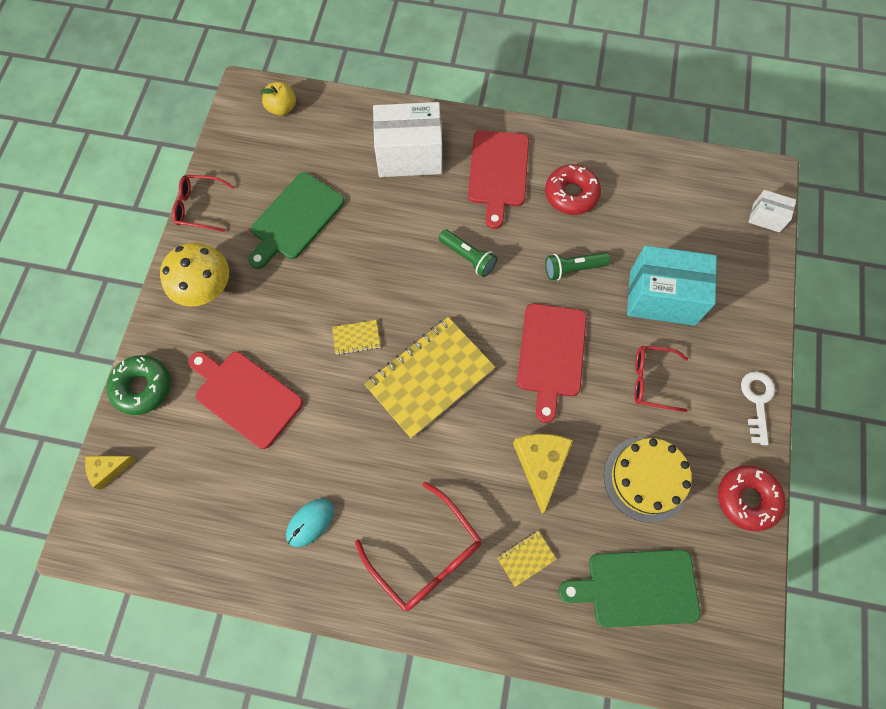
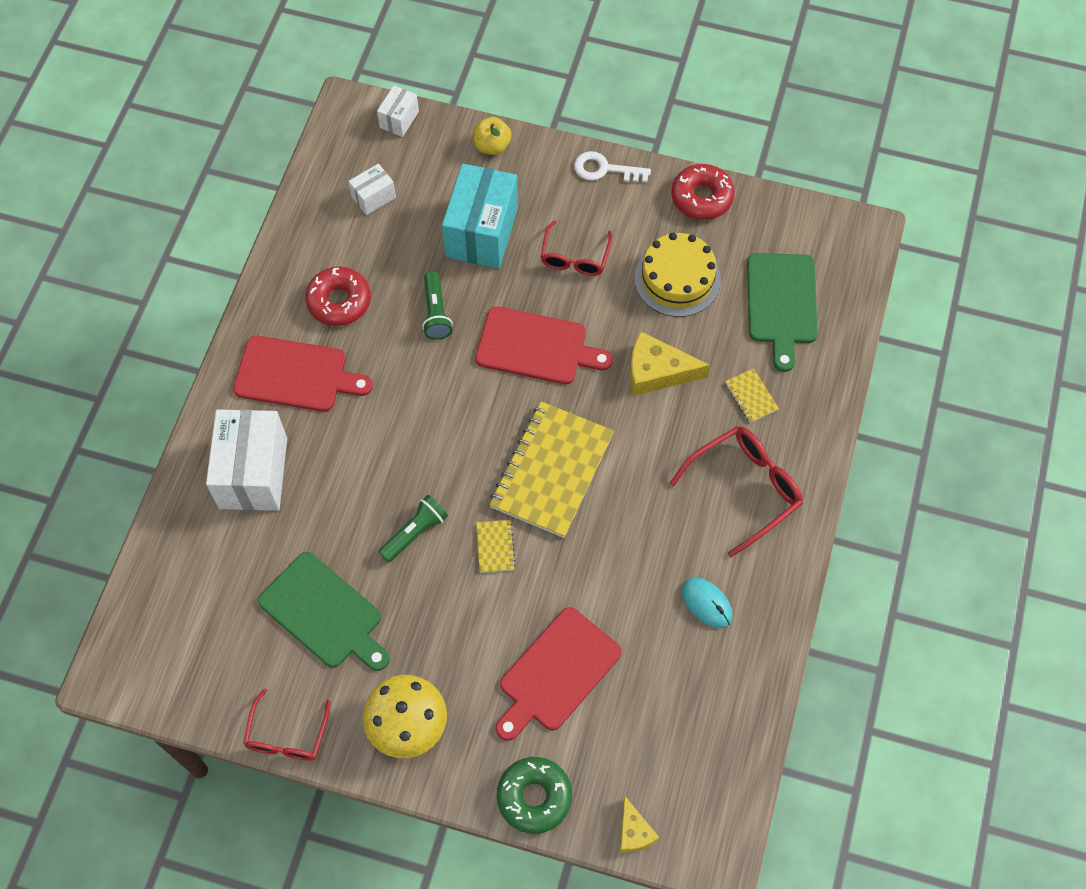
camera: 85 degrees left, 5 degrees down
yellow apple [260,82,296,116] -> yellow apple moved to [473,117,512,155]
yellow notebook [364,317,495,439] -> yellow notebook turned 60 degrees clockwise [489,401,614,538]
green flashlight [439,229,497,277] -> green flashlight moved to [379,495,448,563]
none -> white box [348,164,396,215]

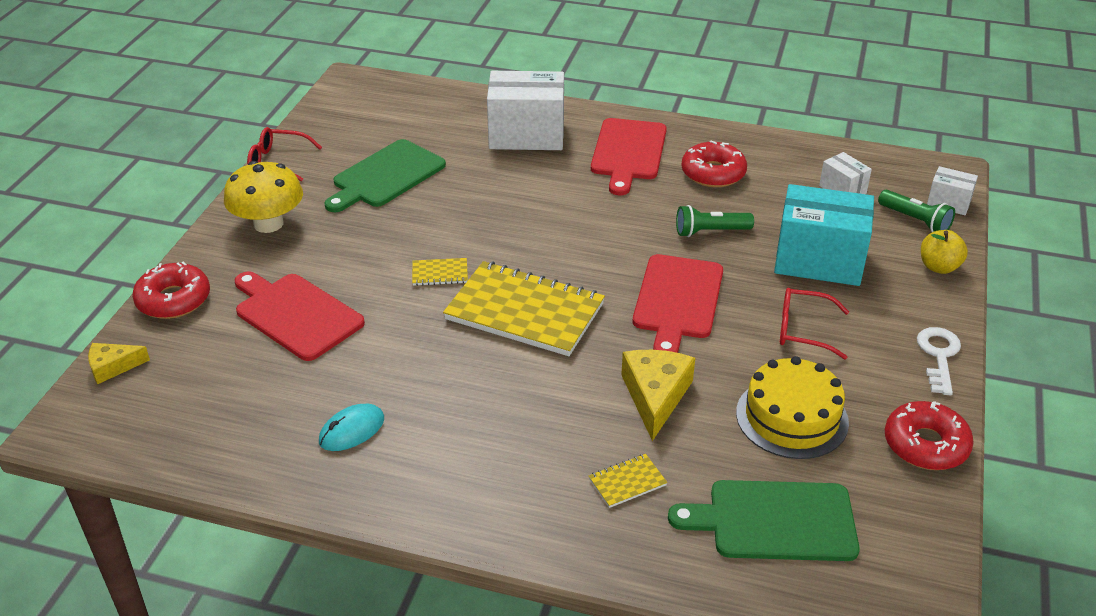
camera: 90 degrees right, 25 degrees down
green flashlight [379,495,448,563] -> green flashlight moved to [878,190,955,232]
green donut [497,757,572,834] -> red donut [132,262,210,319]
red glasses [670,426,803,557] -> none

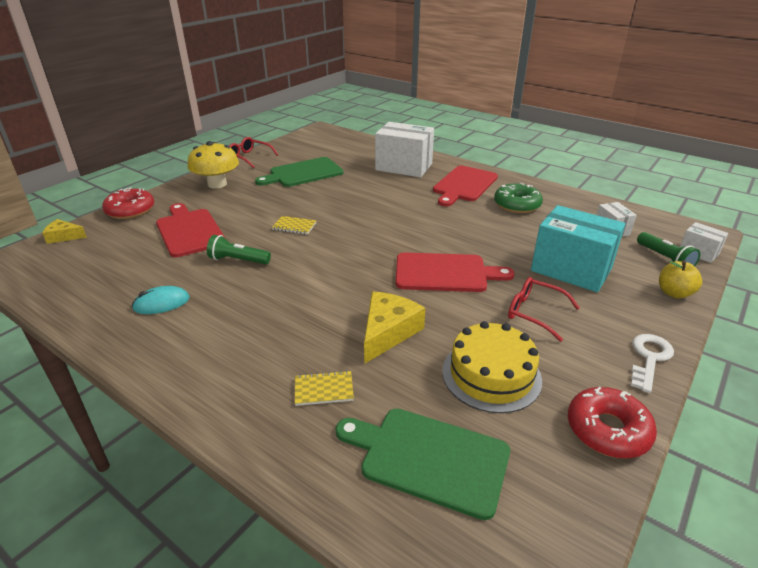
camera: 20 degrees right, 5 degrees down
yellow notebook [443,261,605,356] -> none
red cutting board [633,254,723,353] -> red cutting board turned 120 degrees counterclockwise [396,252,515,292]
green flashlight [676,205,754,237] -> green flashlight moved to [207,235,271,264]
red donut [681,140,747,188] -> green donut [494,183,543,213]

